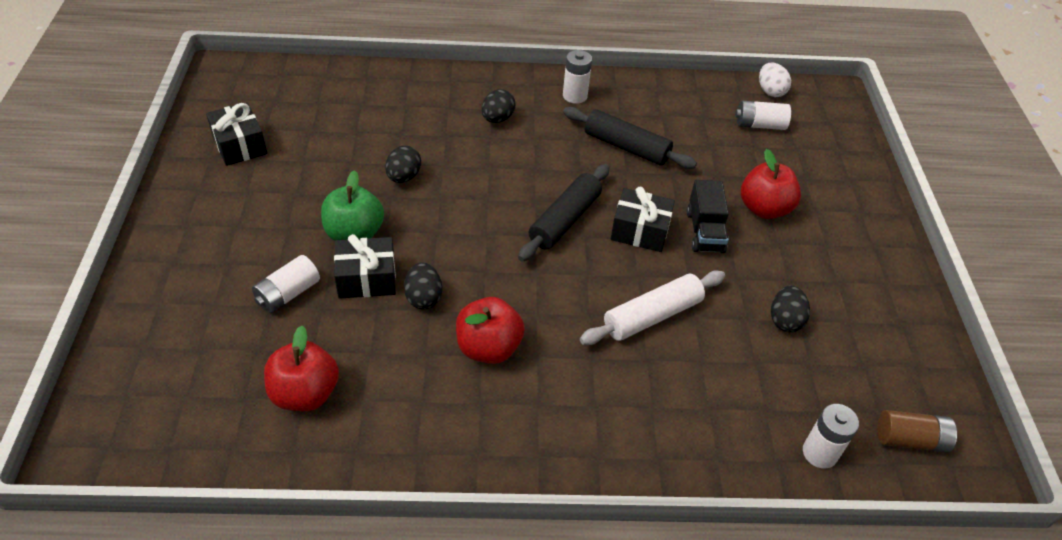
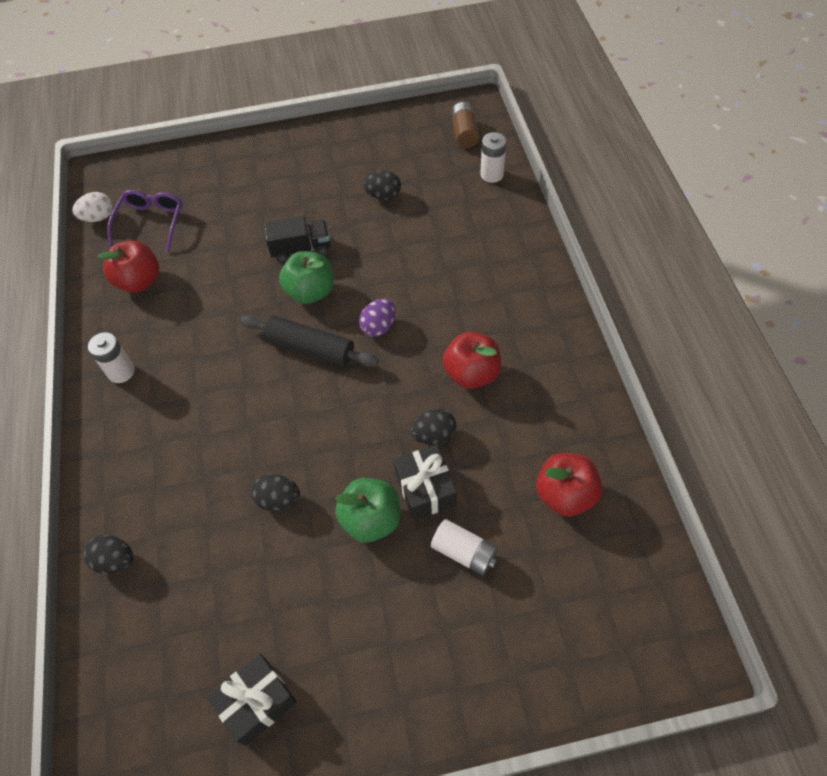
camera: 95 degrees left, 10 degrees up
black egg [482,89,515,123] -> black egg moved to [83,535,133,574]
black rolling pin [563,107,697,169] -> none
white rolling pin [580,271,725,345] -> none
black gift [611,187,675,252] -> green apple [279,251,333,304]
white battery [735,101,791,130] -> purple glasses [107,190,183,253]
red apple [741,149,801,219] -> red apple moved to [97,240,159,292]
none -> purple egg [359,298,395,337]

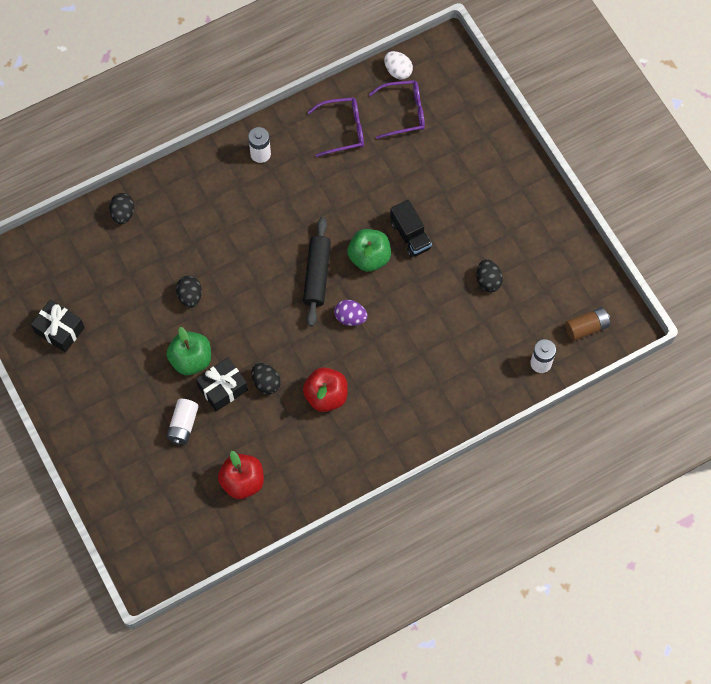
camera: 70 degrees right, 10 degrees up
red apple [97,240,159,292] -> purple glasses [308,97,364,157]

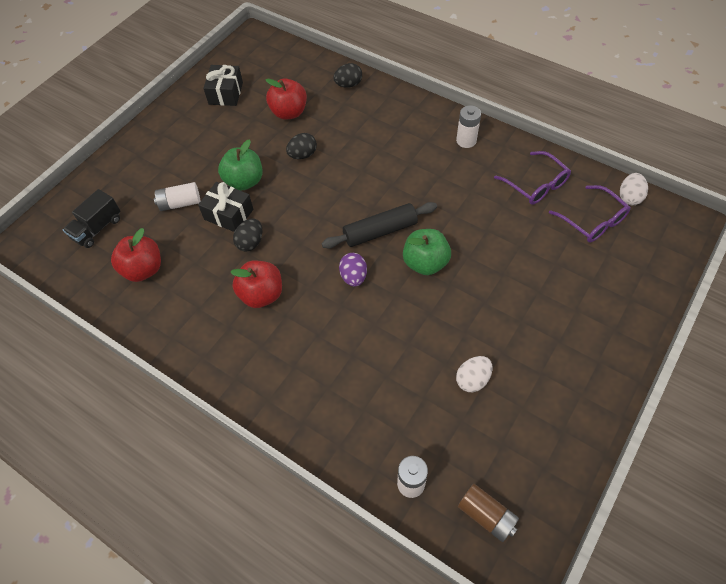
camera: 65 degrees right, 10 degrees down
black truck [390,200,432,257] -> black truck moved to [63,189,121,248]
black egg [477,259,503,292] -> white egg [456,356,493,392]
none -> red apple [266,78,307,120]

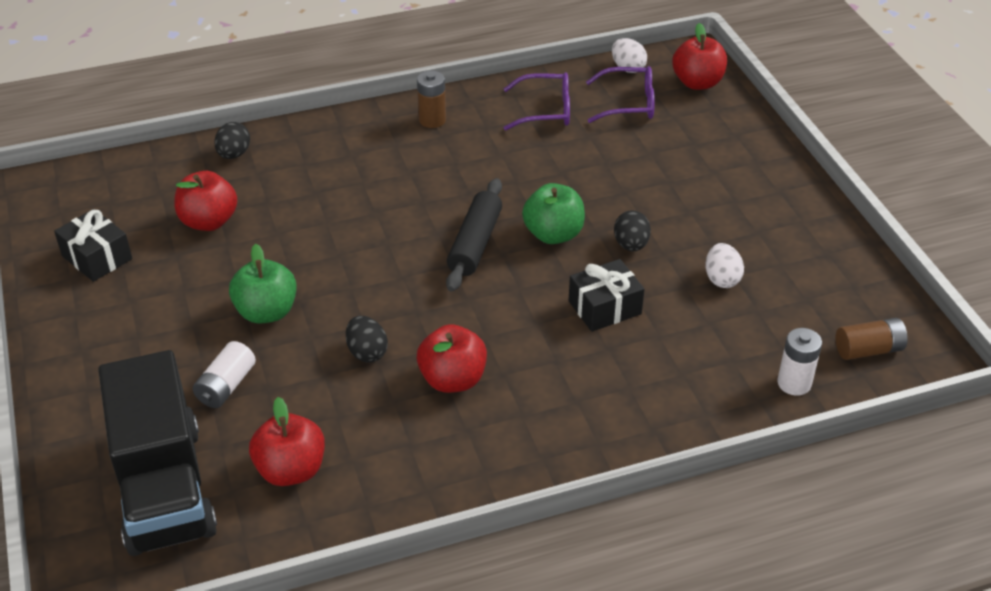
camera: 55 degrees left, 15 degrees down
black truck [63,189,121,248] -> black truck [98,350,217,556], size x2.05
black gift [198,182,253,232] -> black gift moved to [569,259,644,332]
black egg [286,133,317,159] -> black egg moved to [614,210,651,251]
purple egg [339,253,367,287] -> none
white battery [456,105,481,148] -> brown battery [417,71,446,128]
none -> red apple [672,23,727,90]

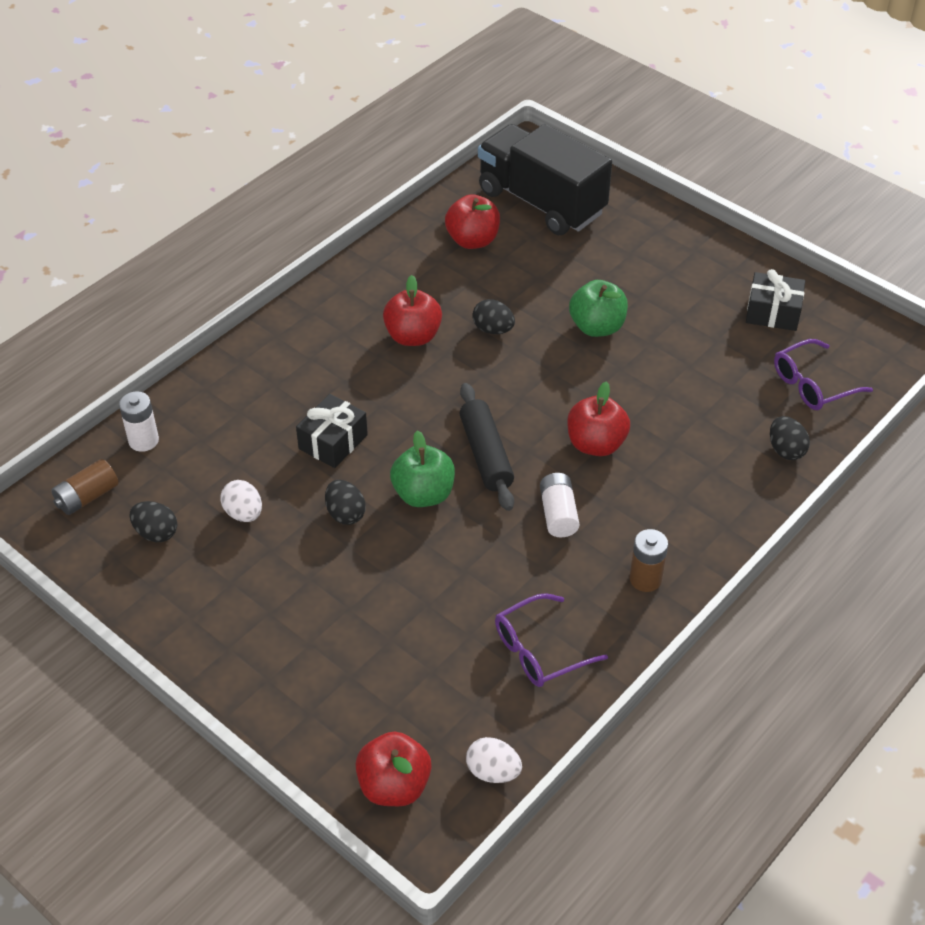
camera: 150 degrees right, 5 degrees up
red apple [174,171,237,231] -> red apple moved to [567,382,630,456]
white battery [193,341,256,408] -> white battery moved to [540,473,580,537]
purple glasses [586,66,655,123] -> purple glasses moved to [774,339,873,410]
none -> black egg [129,501,177,542]

